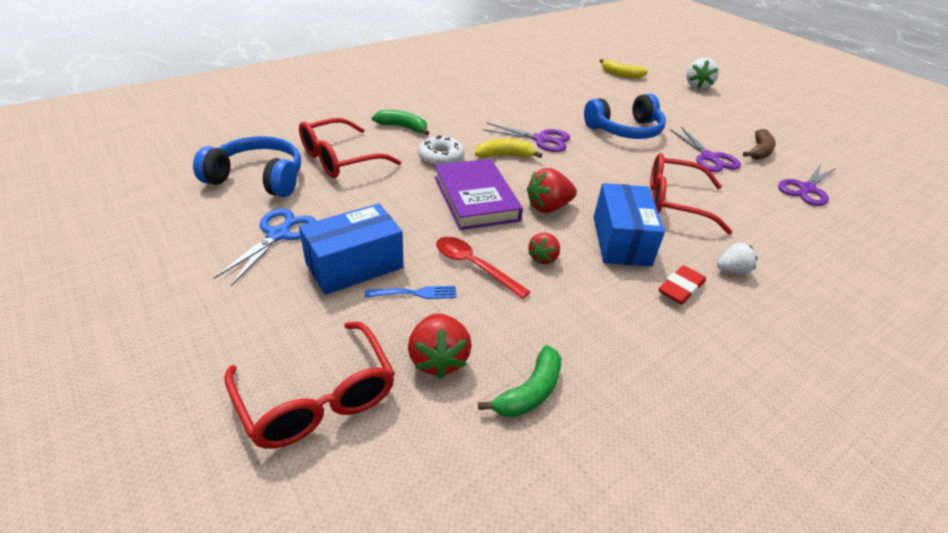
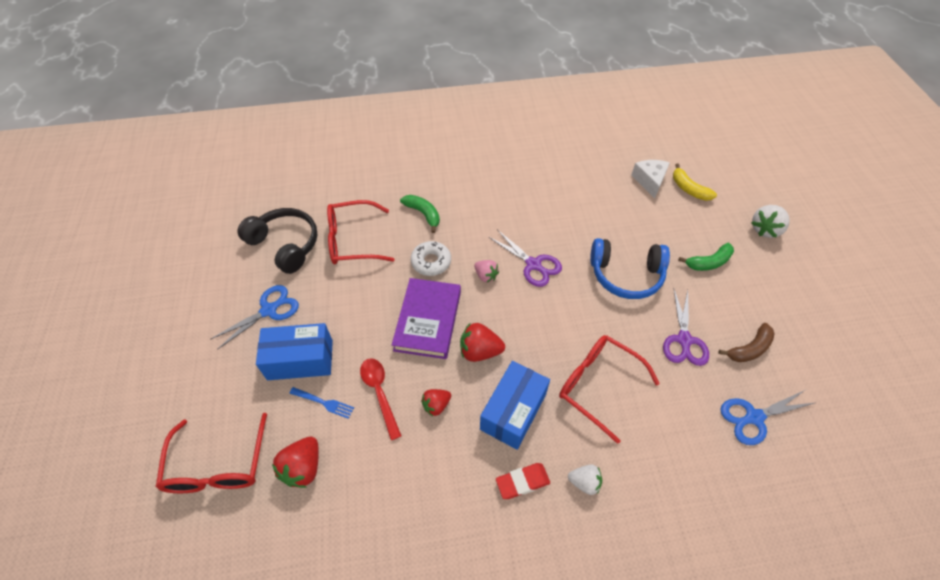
camera: 30 degrees right, 15 degrees up
blue headphones [193,136,301,197] -> black headphones [238,208,317,274]
yellow banana [475,139,542,158] -> pink strawberry [474,260,499,282]
green banana [478,345,561,417] -> green banana moved to [678,243,734,271]
purple scissors [778,164,836,206] -> blue scissors [720,390,814,445]
none -> white cheese [631,160,670,198]

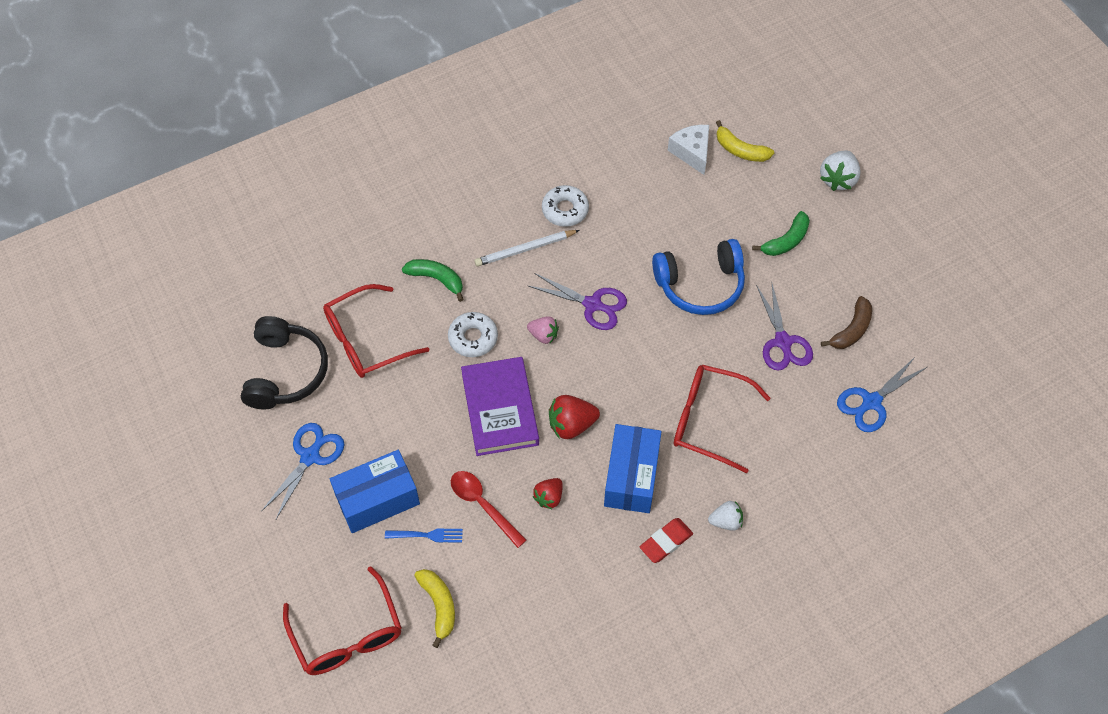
camera: 20 degrees left, 5 degrees up
black headphones [238,208,317,274] -> black headphones turned 75 degrees clockwise [241,316,328,409]
red strawberry [272,437,319,488] -> yellow banana [414,569,455,648]
none -> white pencil [474,230,580,266]
none -> white donut [542,185,589,227]

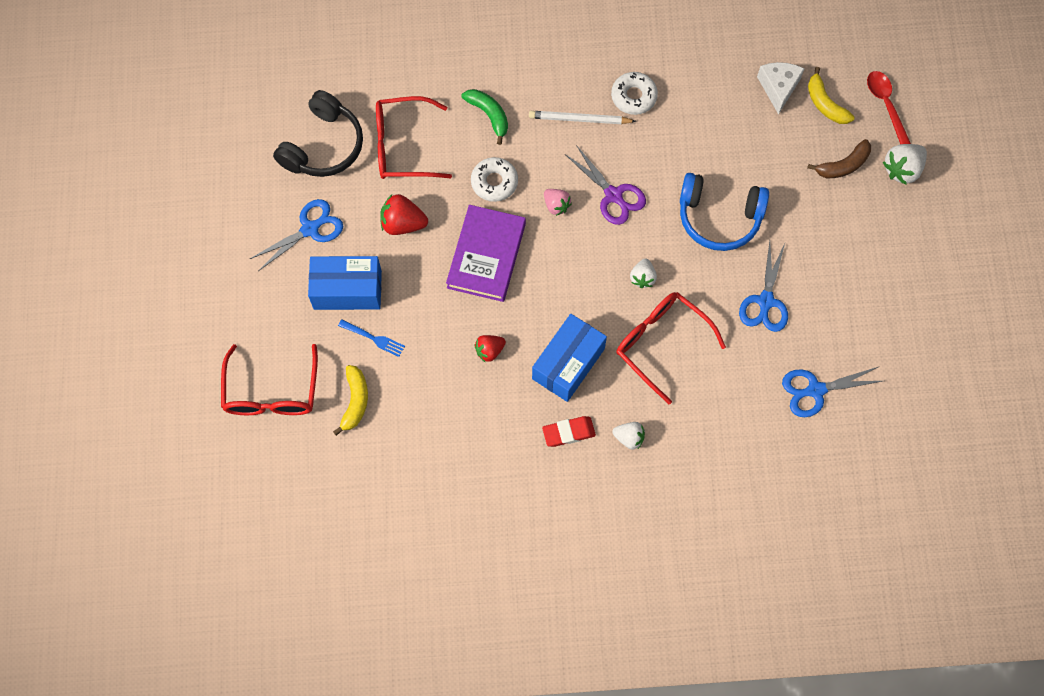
camera: 25 degrees right, 10 degrees up
red spoon [451,471,526,548] -> red spoon moved to [867,71,911,144]
red strawberry [549,395,600,439] -> red strawberry moved to [380,194,428,235]
green banana [752,211,810,256] -> none
purple scissors [756,284,813,371] -> blue scissors [739,241,788,332]
brown banana [821,296,872,349] -> brown banana moved to [807,139,871,178]
none -> white strawberry [630,258,657,288]

